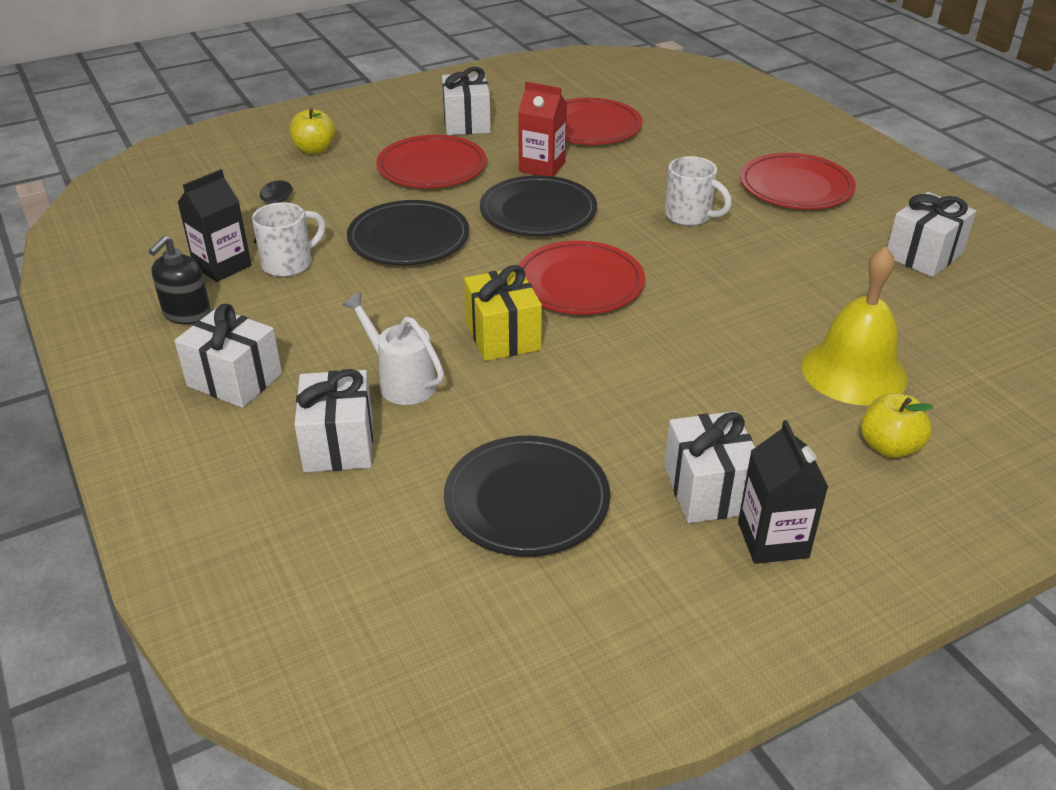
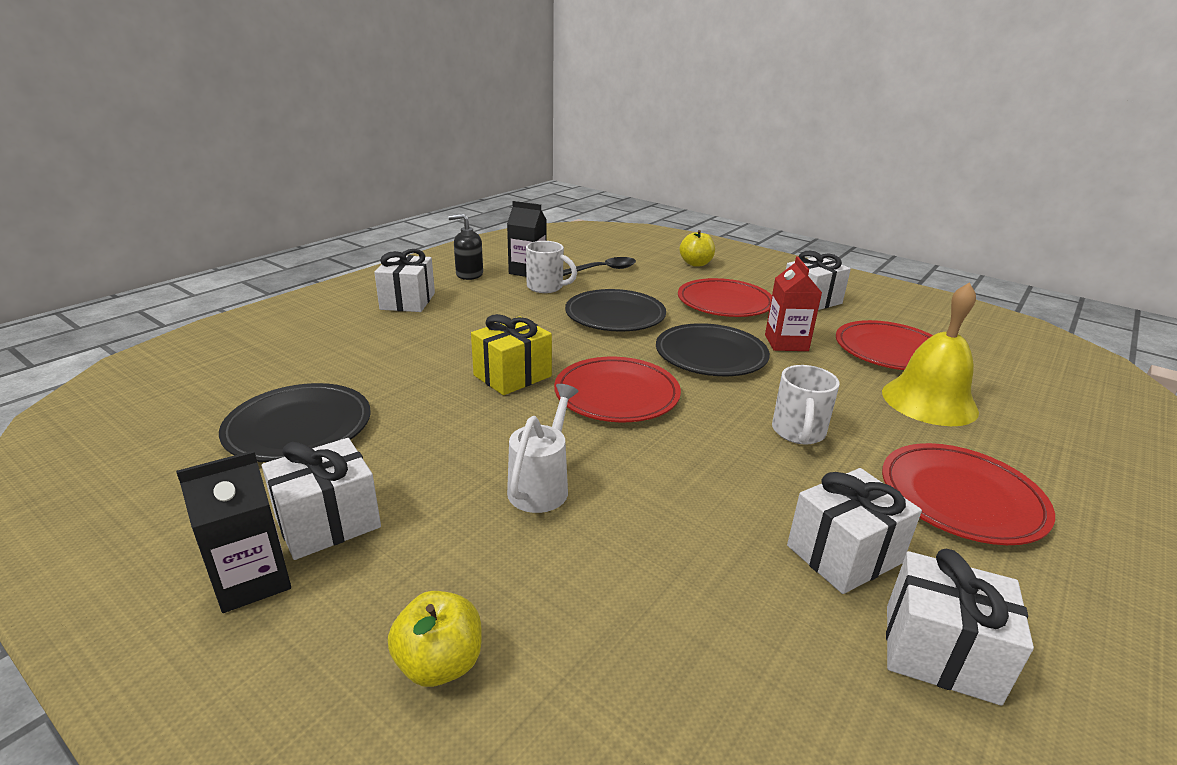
camera: 65 degrees right, 10 degrees down
white gift [294,369,373,472] -> white gift moved to [787,468,922,594]
white watering can [342,292,444,405] -> white watering can moved to [507,384,579,513]
yellow bell [801,246,908,405] -> yellow bell moved to [882,282,979,426]

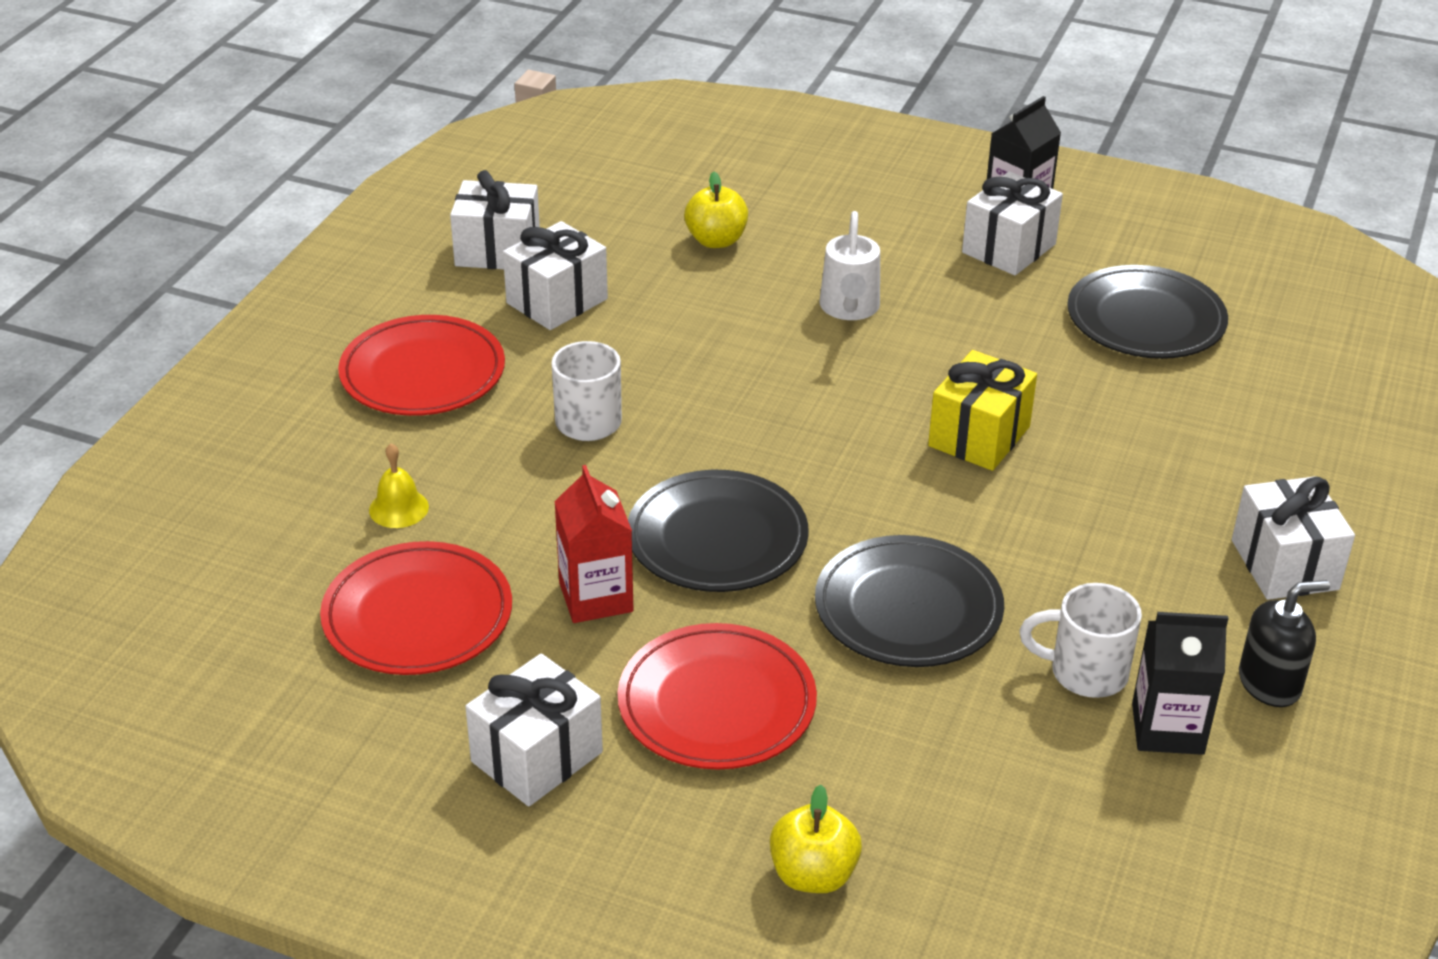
camera: 165 degrees right, 10 degrees up
yellow apple [388,591,482,687] -> yellow apple moved to [684,172,748,248]
red plate [554,357,681,422] -> none
black spoon [563,257,636,276] -> none
yellow bell [882,282,979,426] -> yellow bell [369,443,429,528], size x0.46

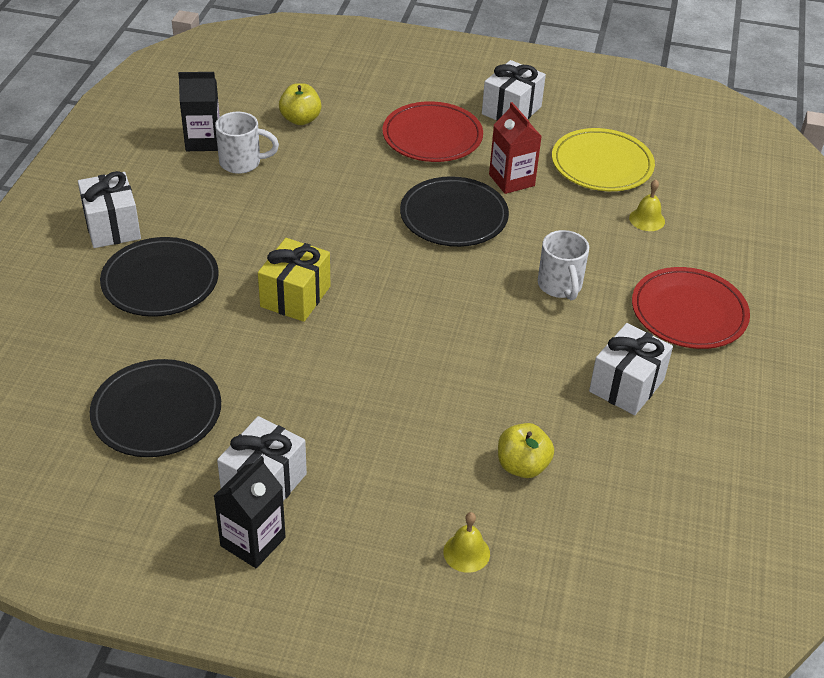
camera: 170 degrees right, 5 degrees up
red plate [320,541,512,675] -> yellow plate [552,128,655,191]
white gift [450,170,540,269] -> none
yellow apple [770,785,862,893] -> yellow apple moved to [279,83,322,125]
black plate [815,535,1004,667] -> black plate moved to [100,237,219,317]
white watering can [819,211,880,320] -> none
black soap dispenser [1239,580,1330,707] -> none
none -> yellow bell [443,512,490,573]

